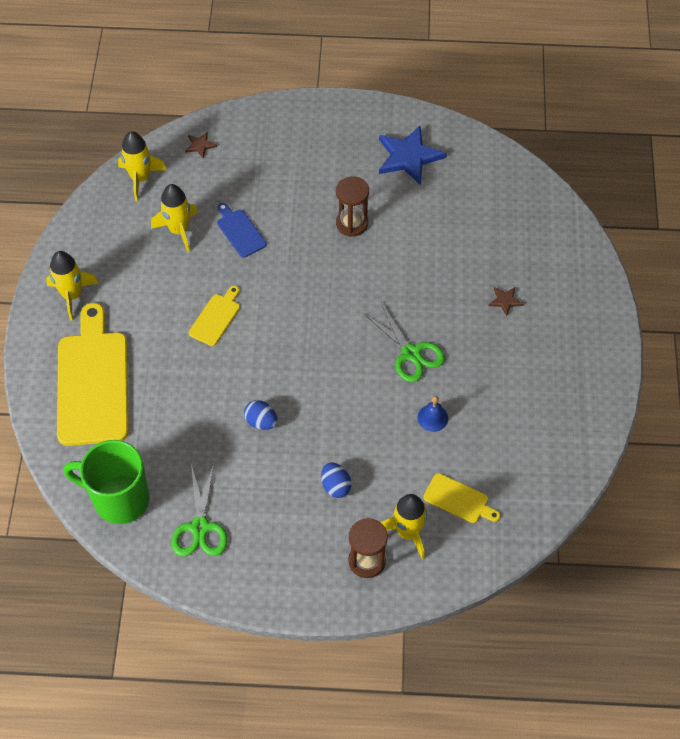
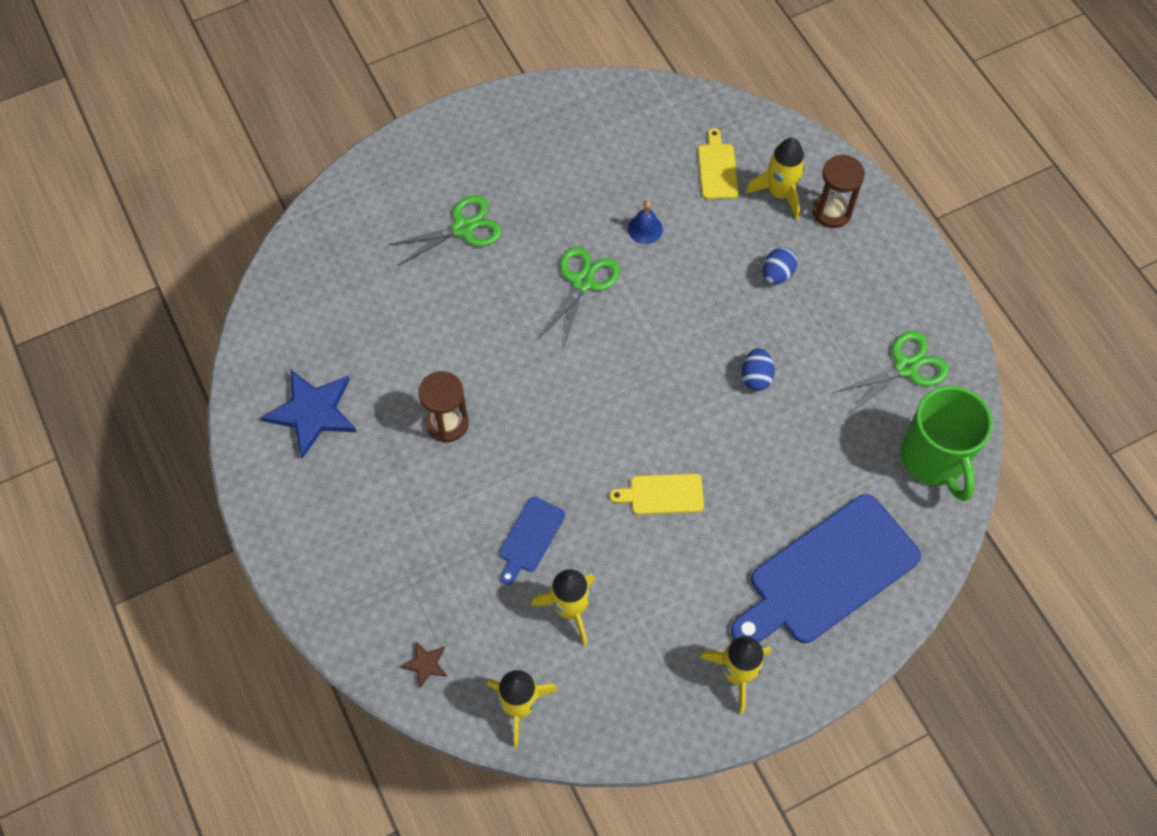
camera: 120 degrees left, 5 degrees up
yellow cutting board [57,303,129,446] -> blue cutting board [731,494,921,643]
brown star [489,287,523,316] -> green scissors [388,195,502,266]

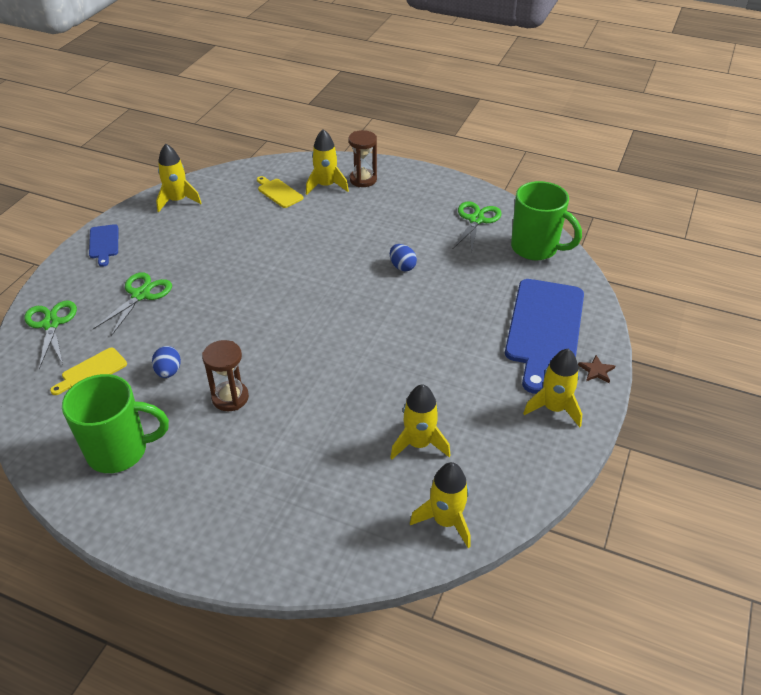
camera: 40 degrees left, 20 degrees down
blue star [261,370,357,459] -> green mug [62,374,169,473]
brown star [400,642,447,688] -> brown star moved to [578,355,615,383]
blue cutting board [499,496,565,585] -> blue cutting board moved to [89,224,118,267]
green scissors [539,247,620,349] -> green scissors moved to [24,301,77,369]
yellow cutting board [609,474,704,514] -> yellow cutting board moved to [50,348,127,395]
blue bell [628,200,663,244] -> none
blue egg [763,247,797,284] -> blue egg moved to [152,346,181,378]
none -> yellow rocket [156,144,202,212]

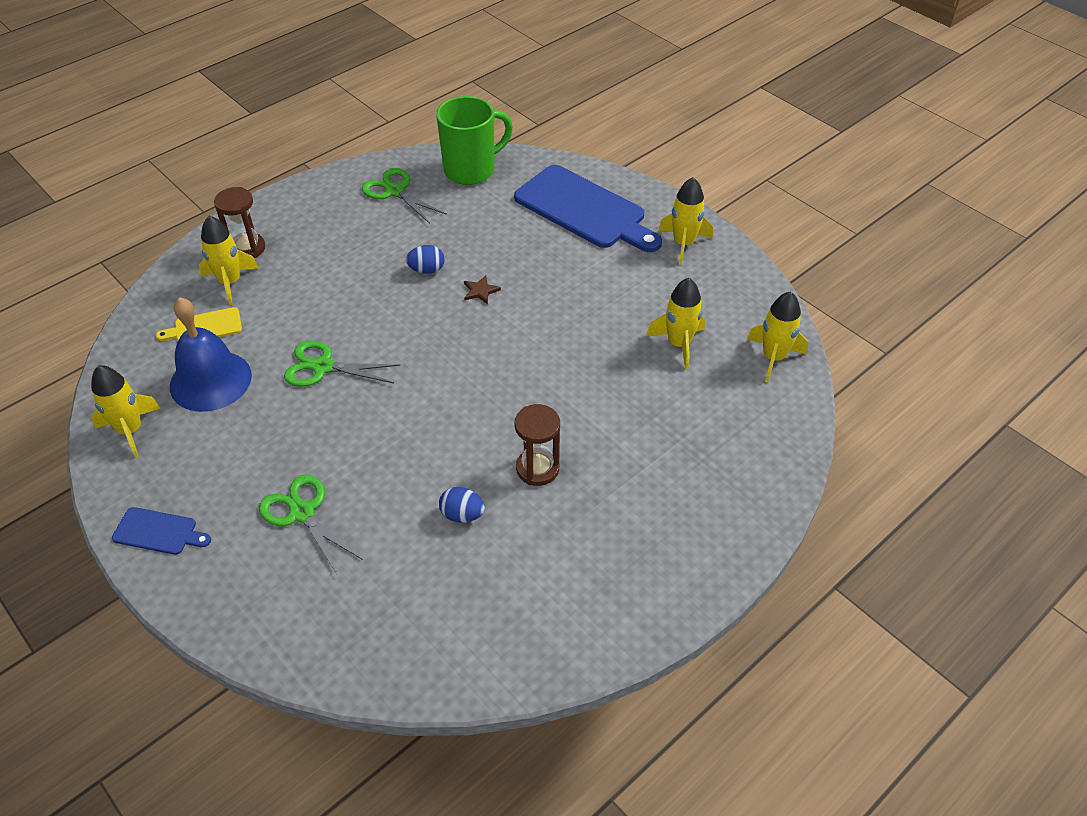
camera: 65 degrees left, 5 degrees up
green scissors [24,301,77,369] -> green scissors moved to [284,341,400,387]
yellow cutting board [50,348,127,395] -> none
green mug [62,374,169,473] -> none
brown star [578,355,615,383] -> brown star moved to [464,275,501,304]
none -> blue bell [170,297,252,412]

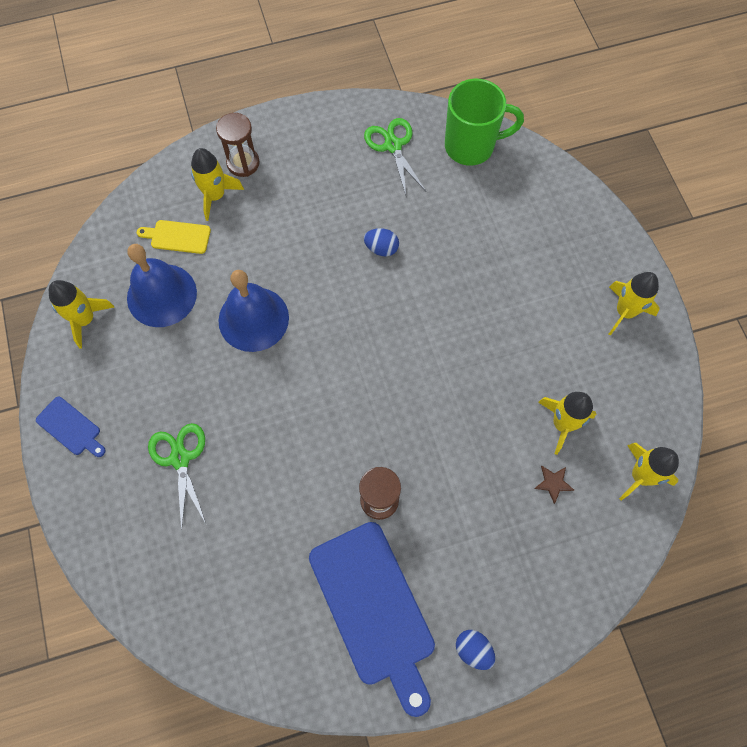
camera: 25 degrees right, 20 degrees up
green scissors [284,341,400,387] -> blue bell [218,270,289,352]
blue egg [439,487,485,523] -> blue egg moved to [456,630,495,670]
brown star [464,275,501,304] -> brown star moved to [534,466,574,504]
blue cutting board [514,165,662,252] -> blue cutting board moved to [309,522,435,717]

